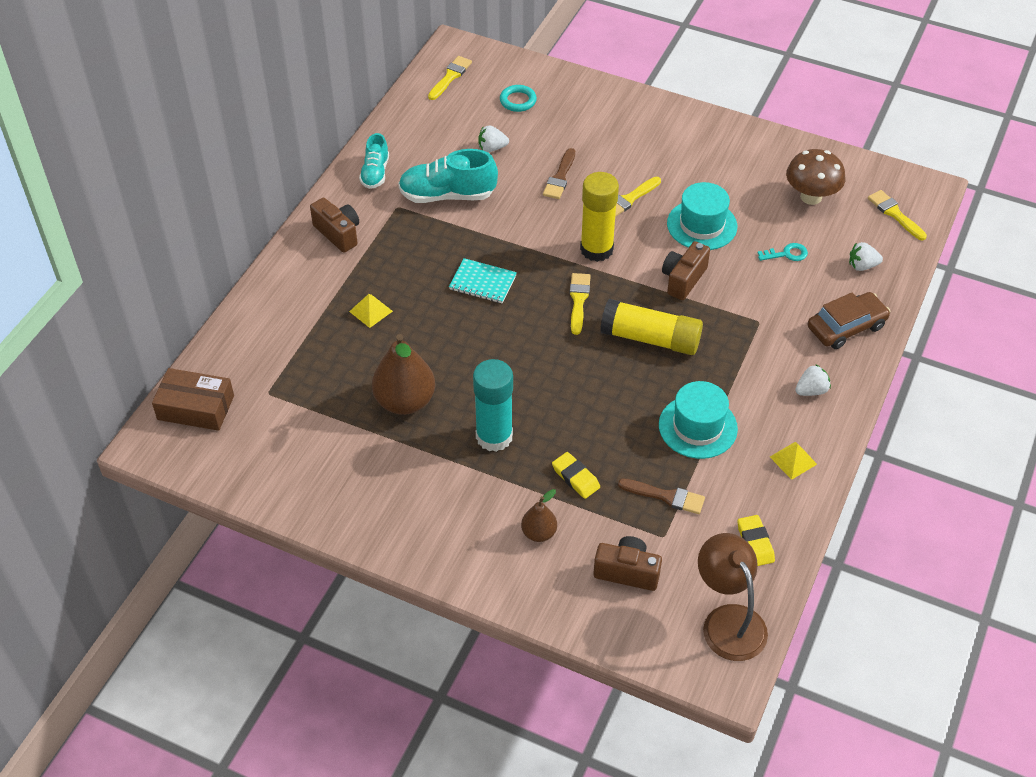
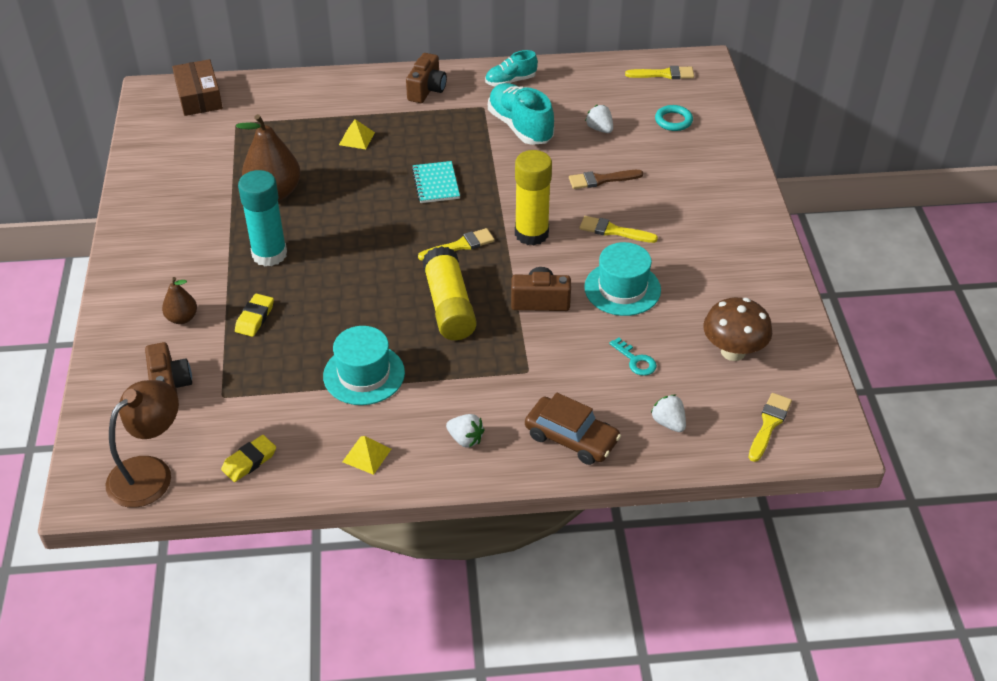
camera: 60 degrees right, 5 degrees down
brown brush [618,479,705,514] -> none

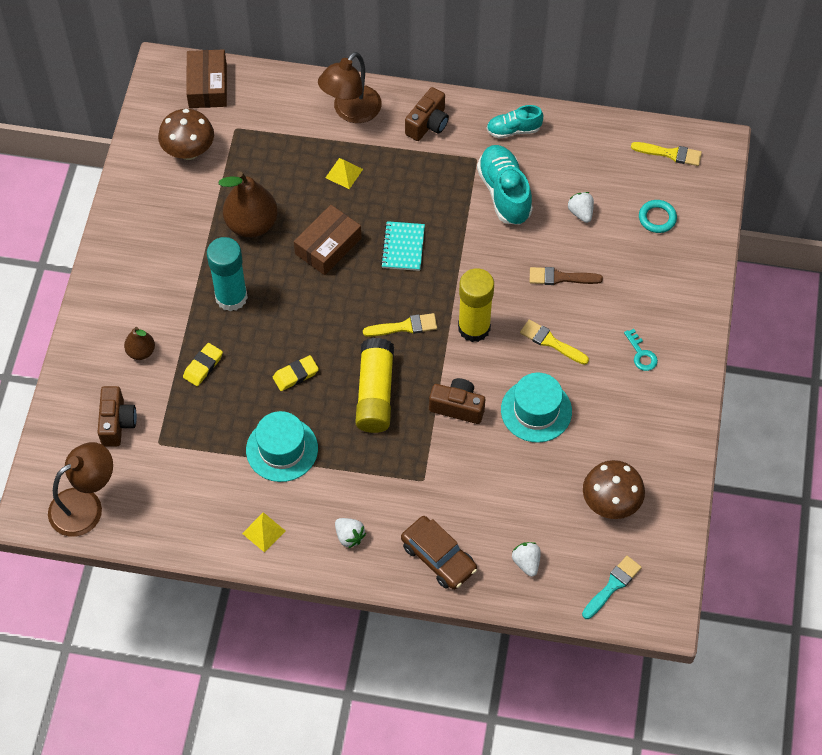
camera: 15 degrees right, 15 degrees up
yellow eraser [221,435,276,482] -> yellow eraser moved to [273,355,319,391]
turquoise key [609,337,657,376] -> turquoise key moved to [624,329,658,371]
yellow brush [749,393,792,462] -> turquoise brush [582,556,642,619]
none -> brown mushroom [158,109,214,160]
none -> brown box [294,205,361,275]
none -> brown lamp [318,52,382,123]

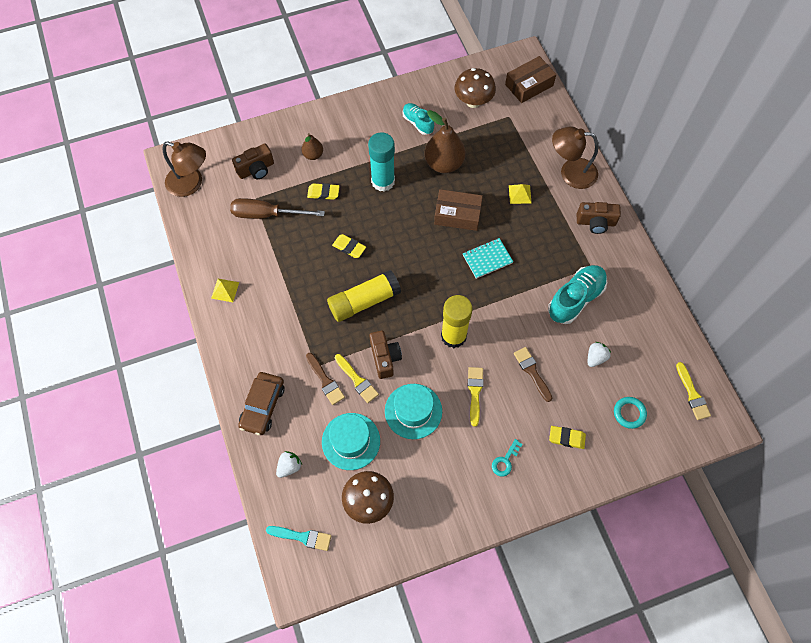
camera: 60 degrees right, 5 degrees up
turquoise hat [246,411,318,482] -> turquoise hat moved to [322,413,380,470]
white strawberry [335,518,366,548] -> none
yellow brush [363,313,437,337] -> yellow brush moved to [335,354,379,403]
turquoise shoe [487,105,543,139] -> turquoise shoe moved to [403,103,434,135]
none -> brown screwdriver [230,198,325,219]
none -> brown brush [306,353,345,405]
none -> yellow eraser [549,426,586,449]

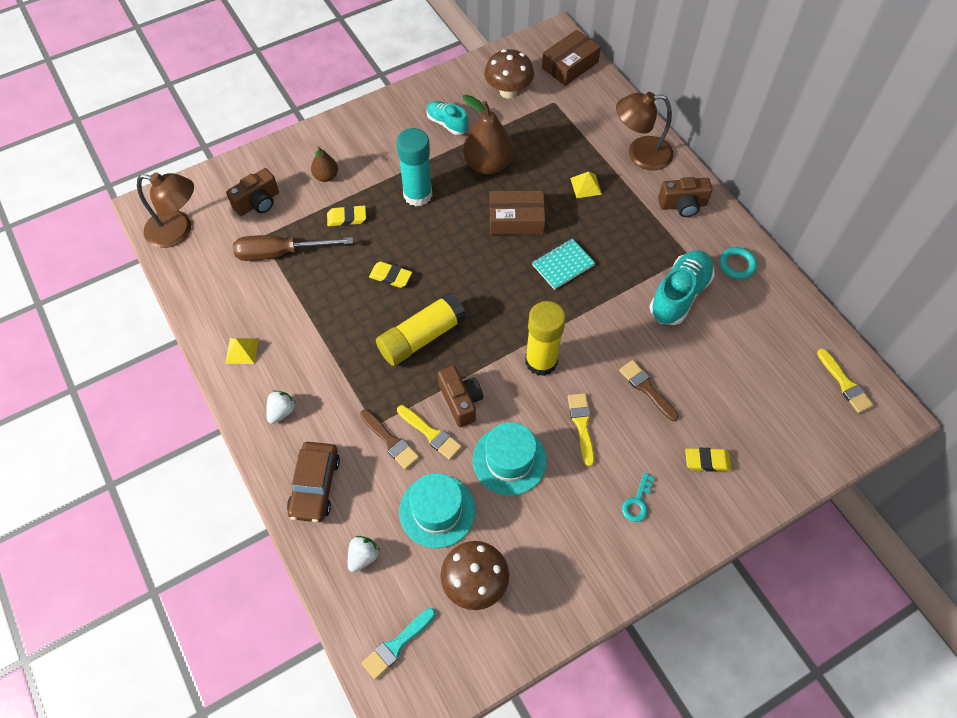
camera: 10 degrees left, 5 degrees down
turquoise brush [266,526,331,551] -> turquoise brush turned 135 degrees clockwise [361,608,436,679]
white strawberry [588,342,611,367] -> white strawberry moved to [266,390,296,424]
turquoise ring [614,397,647,429] -> turquoise ring moved to [719,247,757,279]

